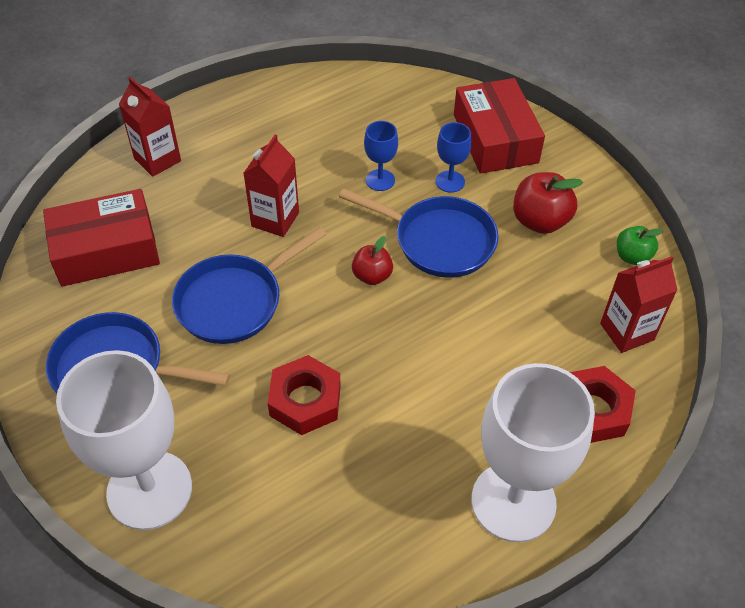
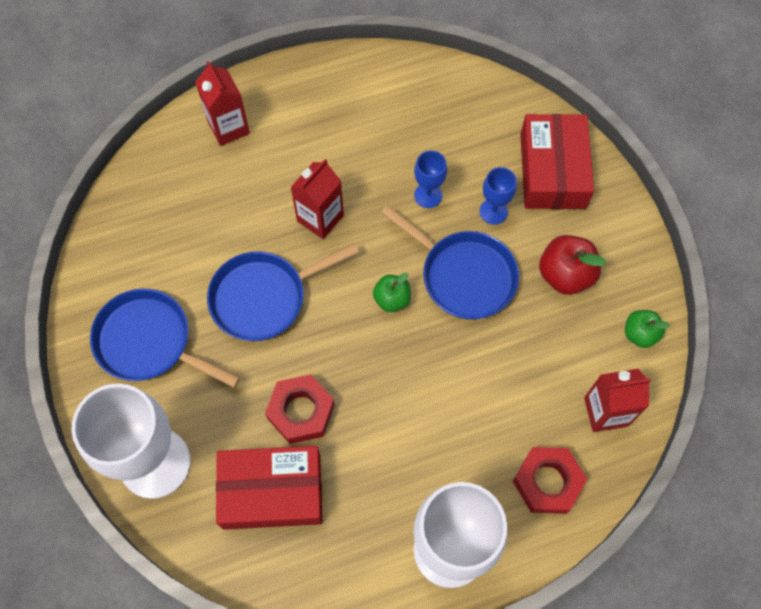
camera: 15 degrees right, 15 degrees up
red box [43,189,160,287] -> red box moved to [216,446,322,530]
red apple [352,236,393,285] -> green apple [373,273,411,312]

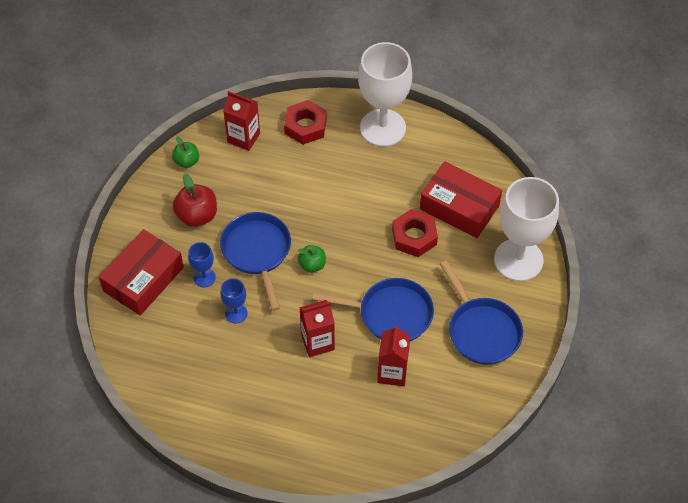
camera: 145 degrees left, 10 degrees down
red carton [195,61,250,146] -> red carton moved to [377,325,410,386]

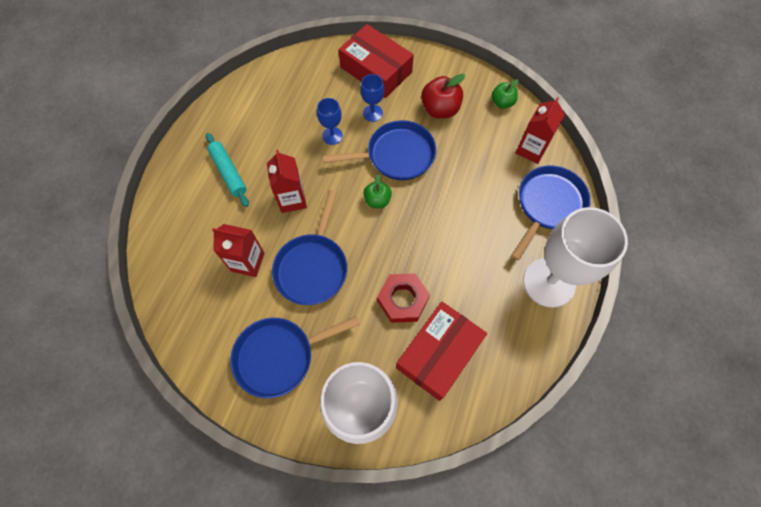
camera: 95 degrees right, 10 degrees up
red nut [284,100,327,145] -> blue pan [511,166,591,261]
none -> turquoise rolling pin [206,133,249,207]

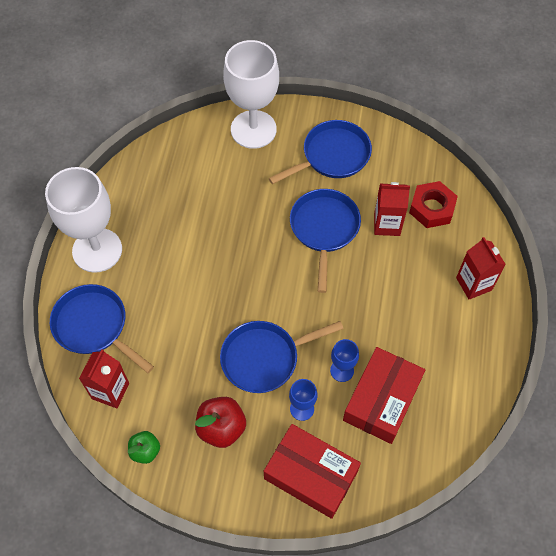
camera: 170 degrees right, 5 degrees down
turquoise rolling pin [206,133,249,207] -> none
red carton [267,150,307,213] -> red carton moved to [456,237,506,300]
green apple [363,174,392,208] -> none
red nut [377,273,430,323] -> red nut moved to [409,181,458,228]
red box [396,301,487,401] -> red box moved to [343,347,425,444]
blue pan [511,166,591,261] -> blue pan turned 105 degrees clockwise [50,284,154,373]

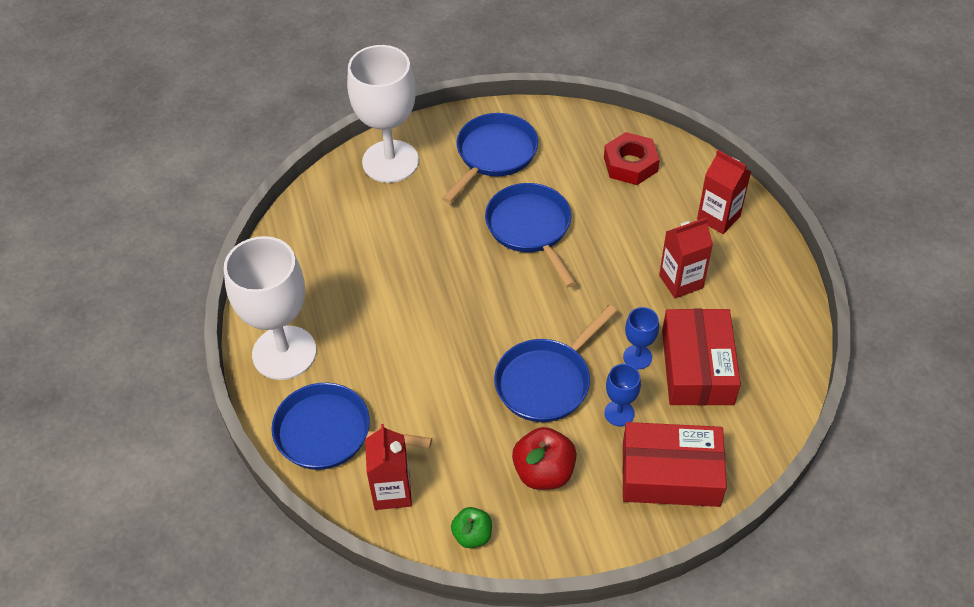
camera: 25 degrees left, 10 degrees down
red carton [374,182,410,236] -> red carton moved to [659,217,713,298]

